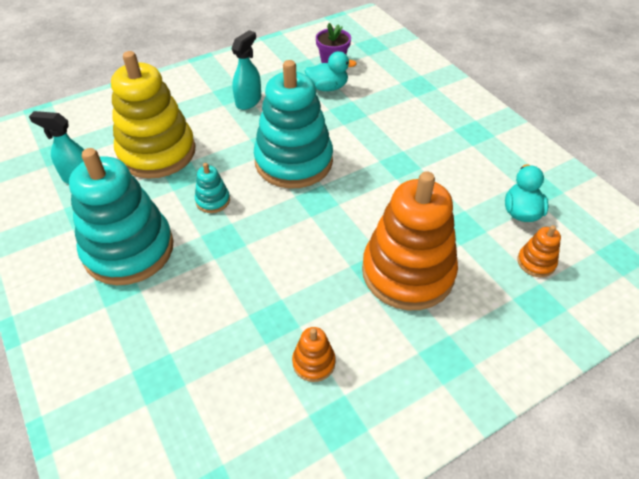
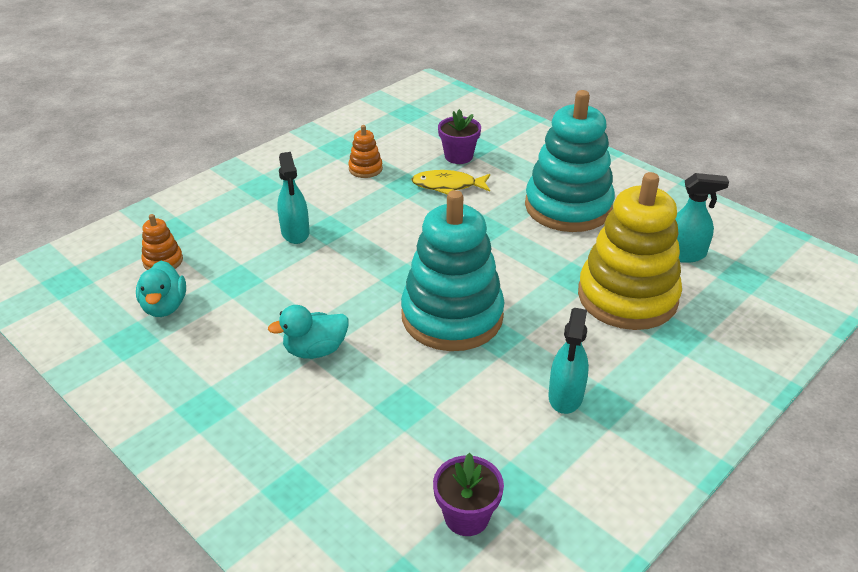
camera: 165 degrees right, 10 degrees down
turquoise stacking toy [195,163,230,213] -> none
turquoise duck [305,51,357,91] -> turquoise duck moved to [268,305,349,359]
orange stacking toy [362,171,458,310] -> turquoise spray bottle [277,152,310,244]
none -> yellow fish [411,170,490,195]
none -> purple flower pot [438,109,481,164]

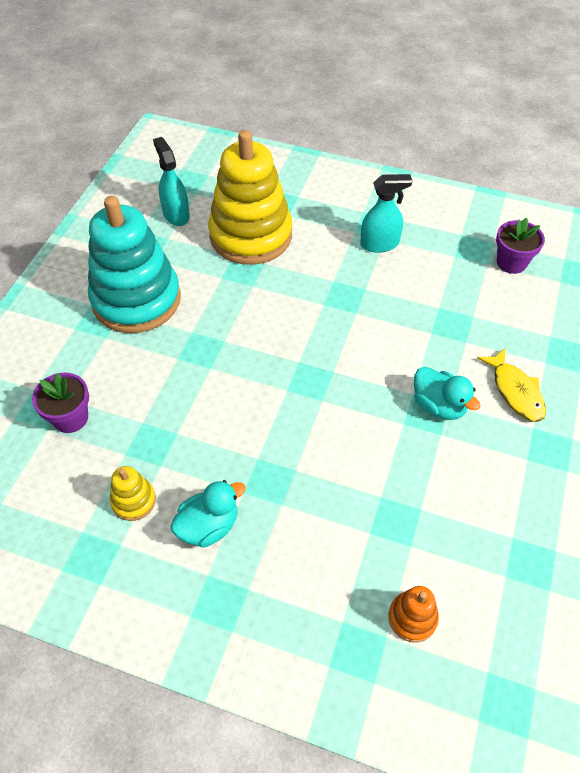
camera: 115 degrees left, 15 degrees up
turquoise duck [136,261,186,317] -> turquoise duck moved to [170,480,246,548]
turquoise spray bottle [277,152,310,244] -> none
orange stacking toy [348,125,383,178] -> yellow stacking toy [110,466,156,521]
turquoise stacking toy [401,190,504,351] -> none
yellow fish [411,170,490,195] -> yellow fish moved to [477,347,546,422]

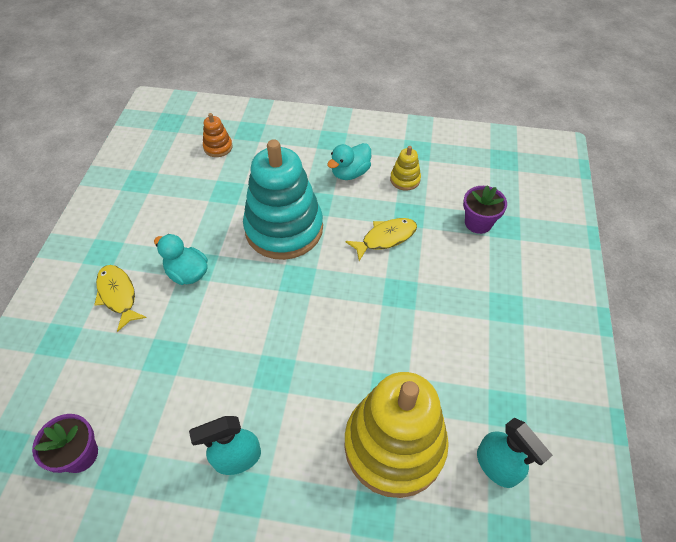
camera: 170 degrees right, 0 degrees up
turquoise stacking toy [88,196,181,333] -> turquoise stacking toy moved to [243,139,323,260]
none -> yellow fish [345,218,417,261]

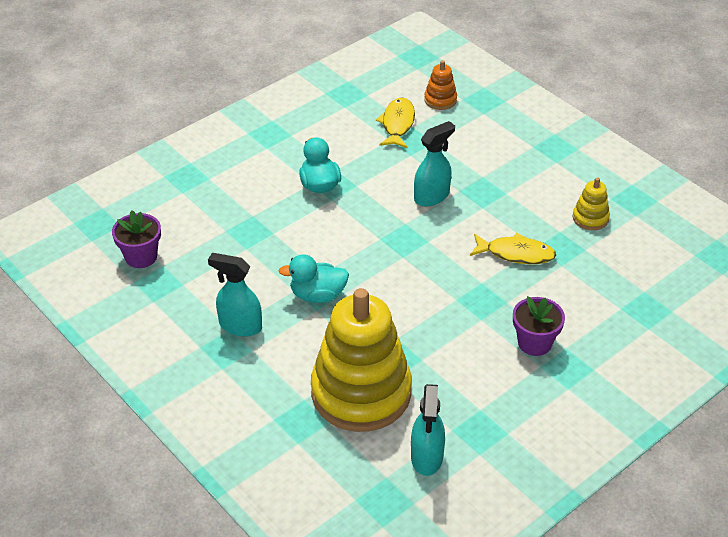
camera: 40 degrees right, 10 degrees down
yellow fish [94,265,147,332] -> yellow fish moved to [376,98,415,148]
turquoise stacking toy [243,139,323,260] -> turquoise spray bottle [414,121,455,207]
turquoise duck [327,143,371,180] -> turquoise duck moved to [279,254,349,303]
purple flower pot [463,185,507,234] -> purple flower pot moved to [513,296,565,356]

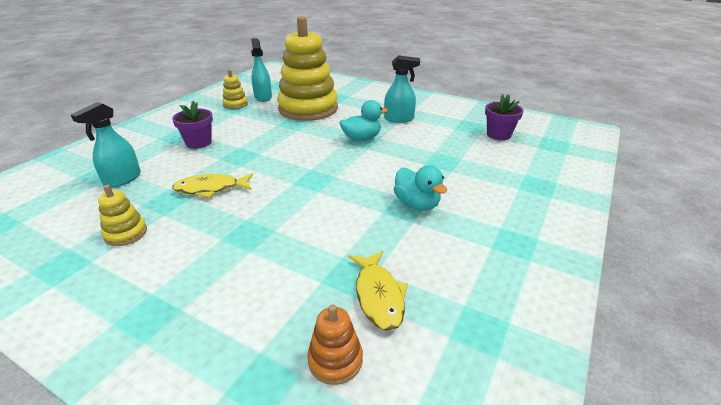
camera: 160 degrees right, 10 degrees down
turquoise spray bottle [414,121,455,207] -> turquoise spray bottle moved to [71,102,141,188]
none -> yellow stacking toy [222,70,248,109]

